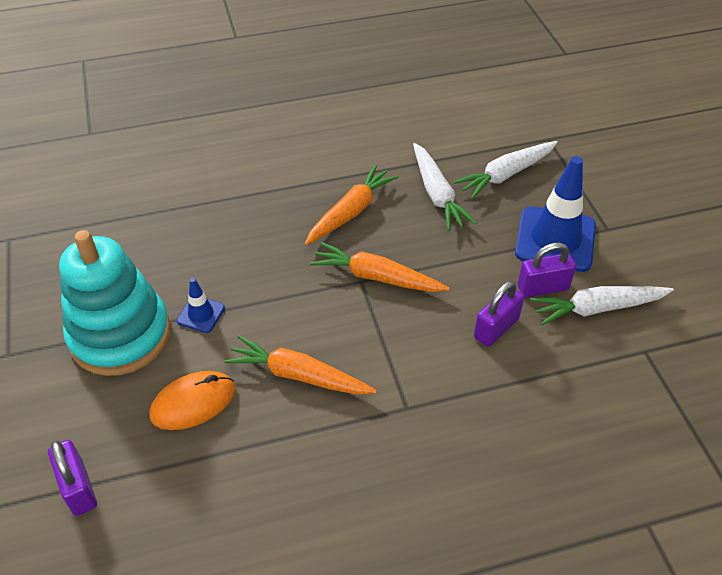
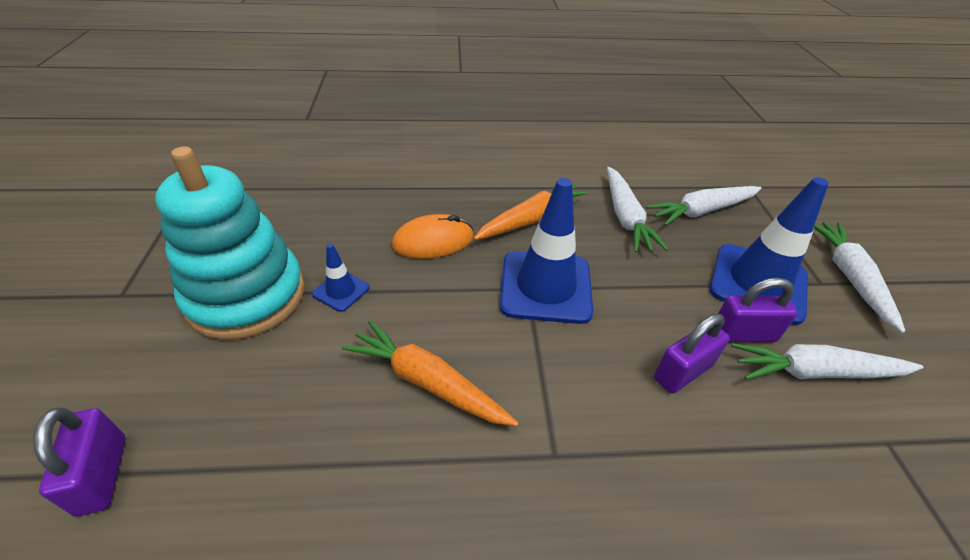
camera: 10 degrees right, 5 degrees down
orange mouse [149,371,236,430] -> orange mouse moved to [392,214,473,259]
orange carrot [310,242,449,292] -> blue traffic cone [500,178,593,324]
none -> white carrot [814,222,906,333]

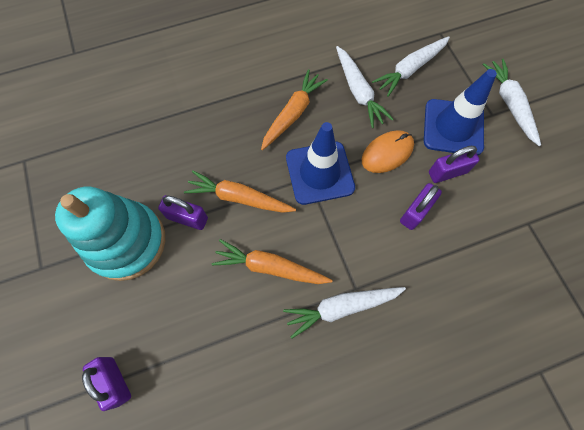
camera: 15 degrees left, 25 degrees up
blue traffic cone [312,243,370,312] -> purple padlock [158,195,208,230]
orange mouse [392,214,473,259] -> orange mouse moved to [362,130,414,173]
white carrot [731,343,923,380] -> white carrot moved to [283,287,406,338]
none -> orange carrot [184,170,296,213]

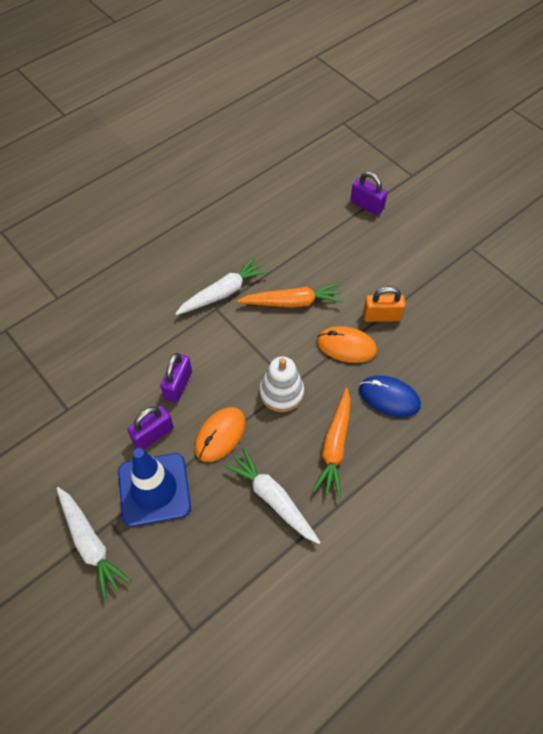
camera: 160 degrees right, 10 degrees down
turquoise stacking toy [55,187,165,281] -> none
purple padlock [158,195,208,230] -> orange padlock [363,286,406,322]
orange carrot [184,170,296,213] -> orange mouse [317,326,377,363]
blue traffic cone [286,122,355,205] -> white stacking toy [260,356,304,412]
white carrot [372,36,450,97] -> none
none -> blue mouse [359,376,421,417]

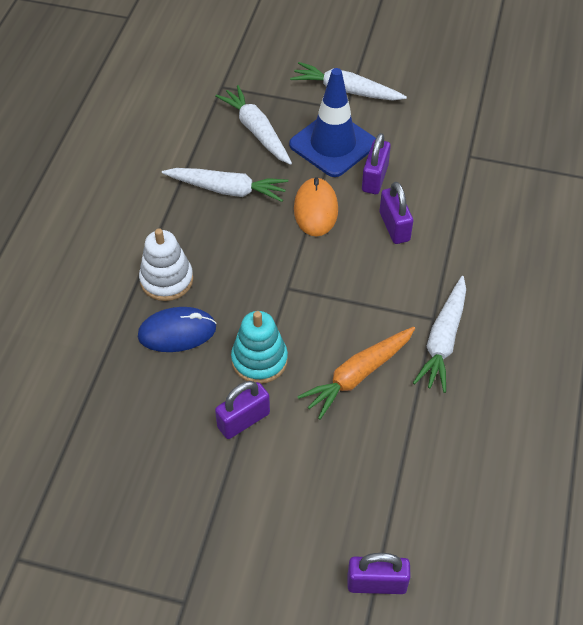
camera: 145 degrees right, 5 degrees down
white stacking toy [260,356,304,412] -> white stacking toy moved to [139,228,193,301]
orange carrot [313,388,351,497] -> none
orange mouse [317,326,377,363] -> turquoise stacking toy [231,311,288,384]
orange padlock [363,286,406,322] -> purple padlock [215,381,270,439]
none -> white carrot [215,85,292,165]

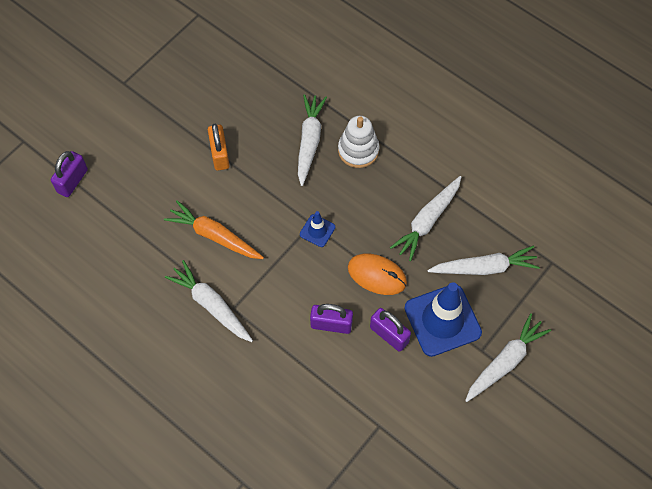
camera: 115 degrees right, 10 degrees up
blue mouse [138,307,216,352] -> white carrot [298,94,327,186]
purple padlock [215,381,270,439] -> orange padlock [208,124,230,171]
turquoise stacking toy [231,311,288,384] -> none
orange carrot [297,326,415,420] -> orange carrot turned 45 degrees counterclockwise [164,200,264,259]
none -> blue traffic cone [300,211,335,247]

